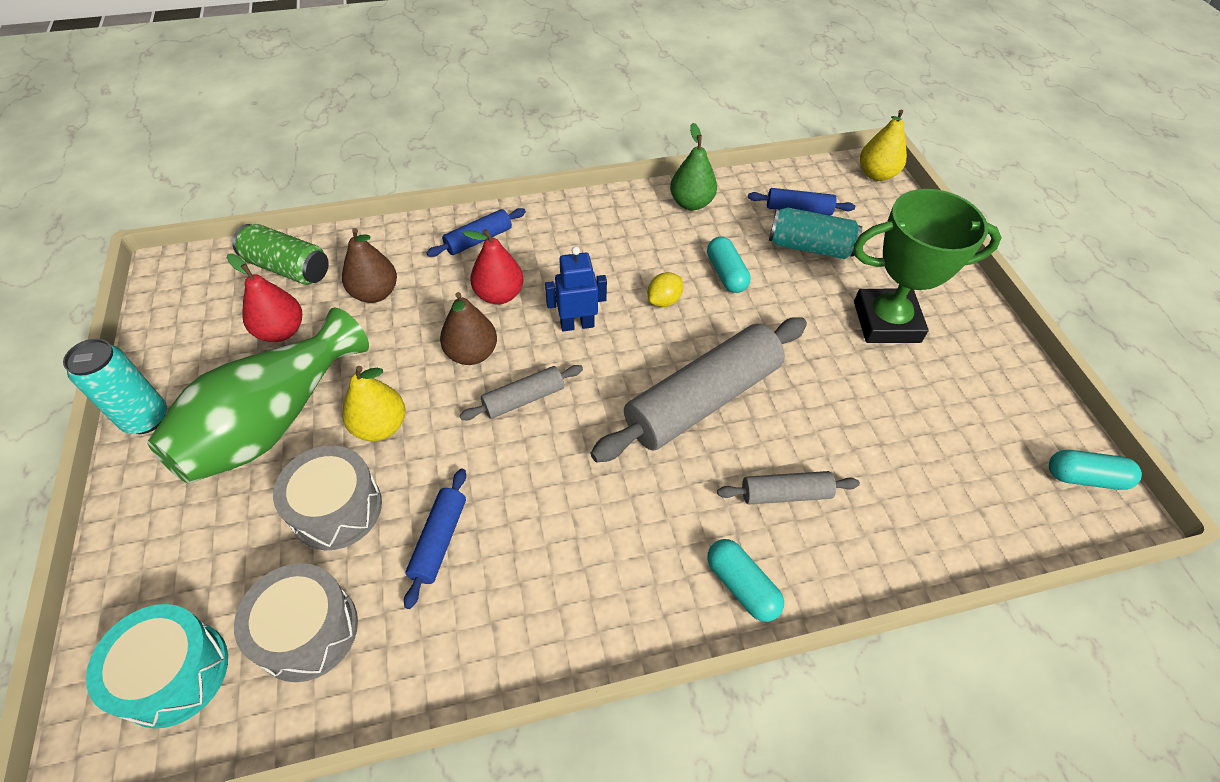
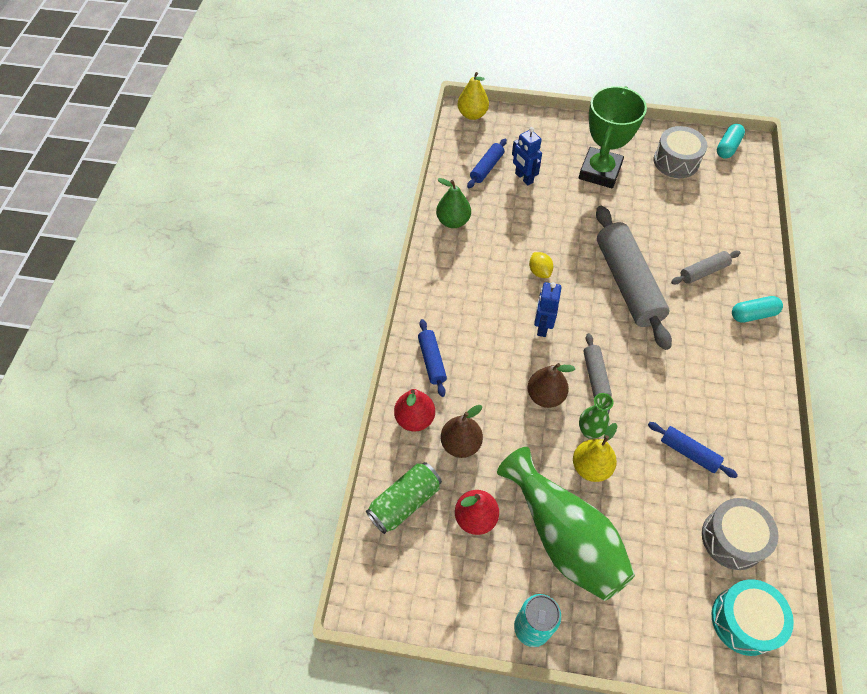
camera: 65 degrees left, 5 degrees up
grey drum [273,445,382,550] -> grey drum moved to [654,126,707,178]
red pear [462,229,524,304] -> red pear moved to [394,389,435,432]
turquoise capsule [707,237,751,293] -> none
grey rolling pin [717,471,860,505] -> grey rolling pin turned 45 degrees clockwise [671,251,740,284]
turquoise can [769,208,862,259] -> blue robot [512,127,542,186]
none -> green vase [579,393,613,439]

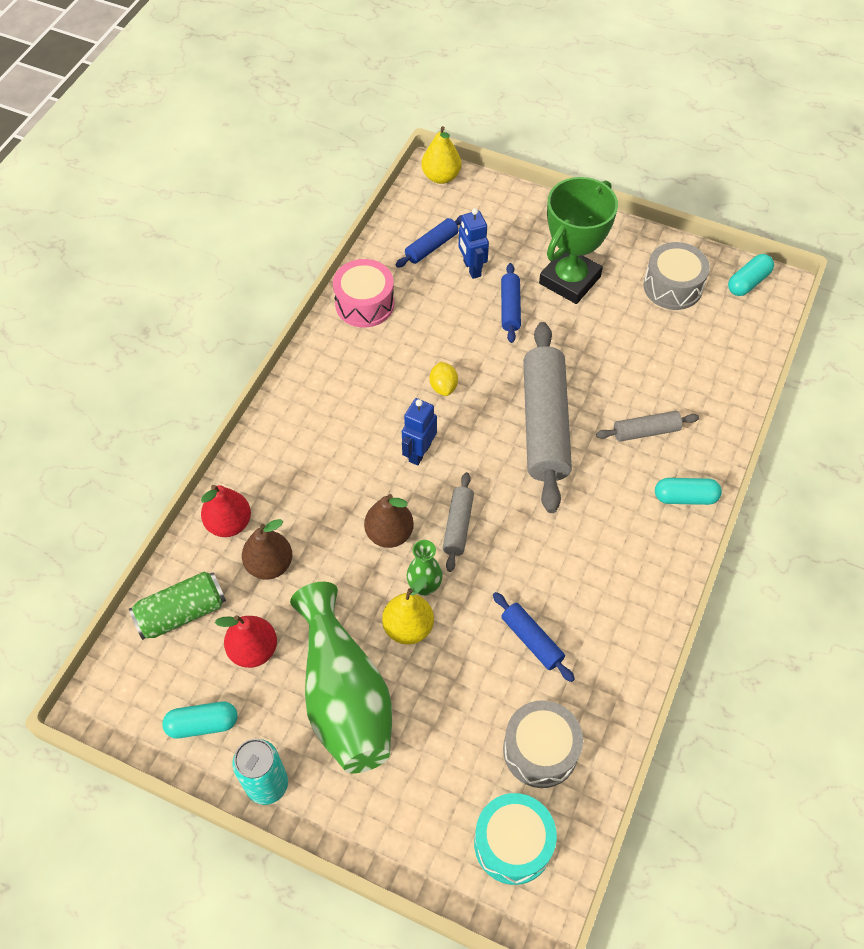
camera: 15 degrees right, 0 degrees up
blue rolling pin [418,319,447,397] -> blue rolling pin moved to [501,263,521,343]
green pear [436,178,471,228] -> pink drum [333,259,394,327]
none -> turquoise capsule [162,702,237,738]

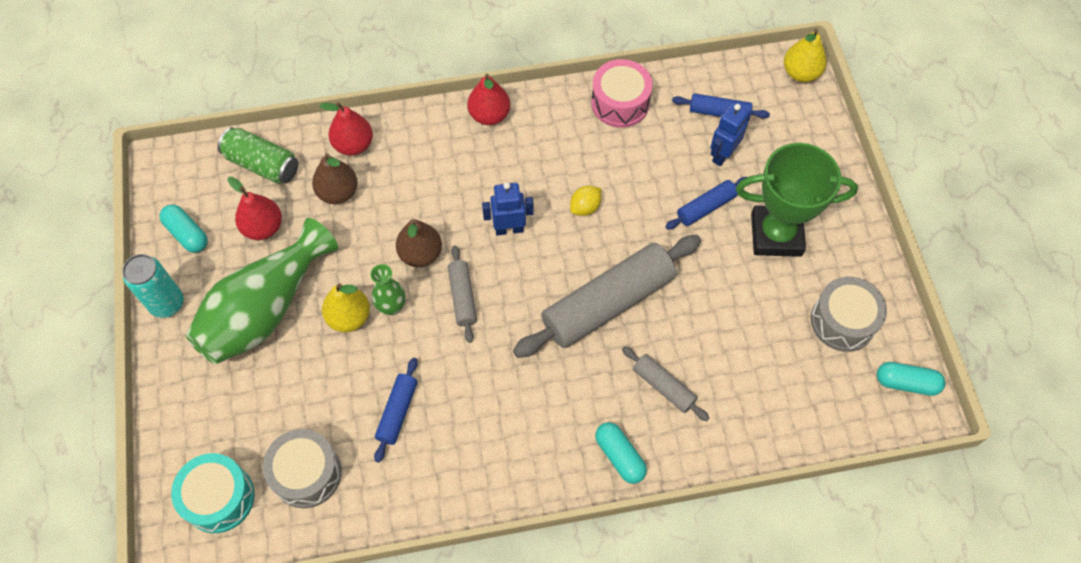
camera: 55 degrees right, 5 degrees up
grey rolling pin [443,472,474,572] -> grey rolling pin turned 75 degrees counterclockwise [448,246,477,343]
none -> red pear [467,73,510,125]

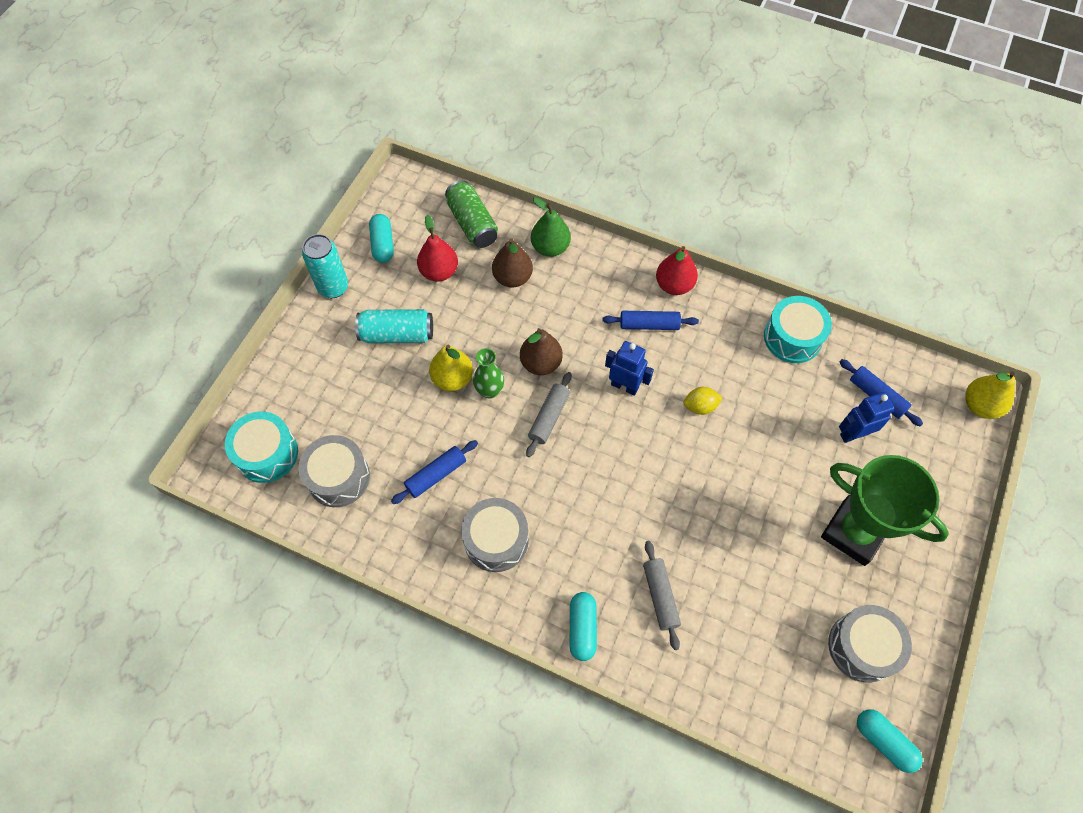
camera: 35 degrees right, 0 degrees up
green vase [186,218,338,364] -> turquoise can [355,309,433,343]
red pear [319,102,373,156] -> green pear [531,197,571,257]
grey rolling pin [513,235,701,358] -> none
pink drum [591,59,653,128] -> turquoise drum [764,296,832,363]
blue rolling pin [665,177,747,230] -> blue rolling pin moved to [602,311,699,330]
none -> grey drum [461,498,529,572]

